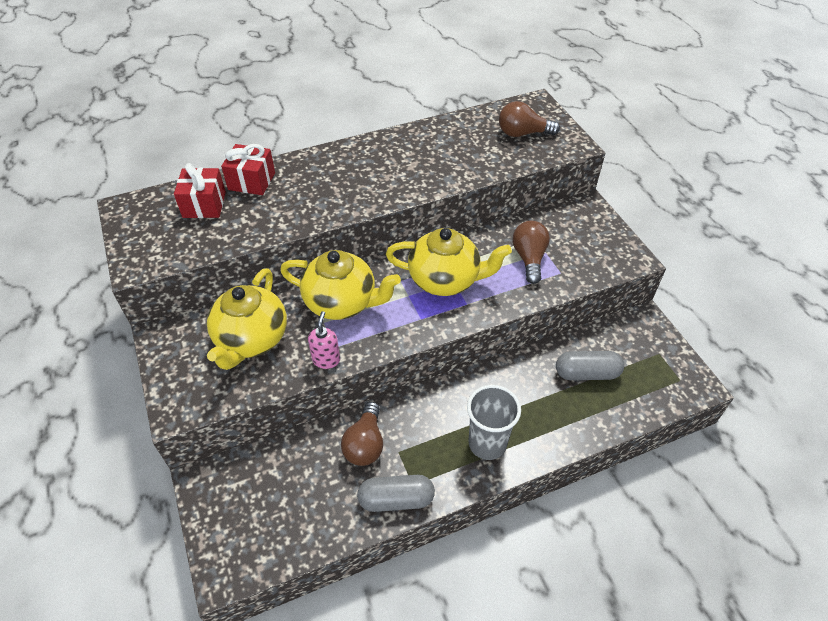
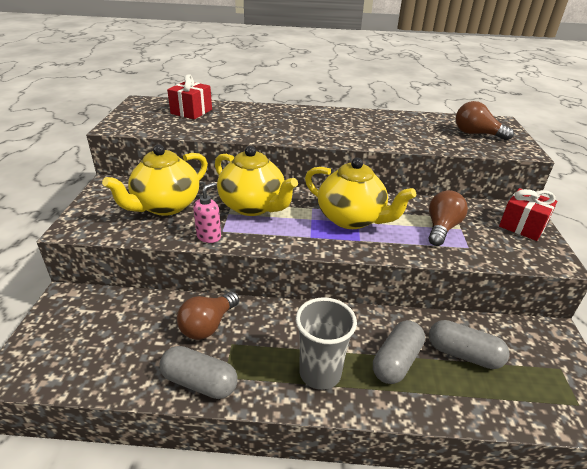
camera: 25 degrees right, 15 degrees down
red gift [221,144,275,195] -> red gift moved to [499,188,557,241]
none -> grey capsule [373,320,425,384]

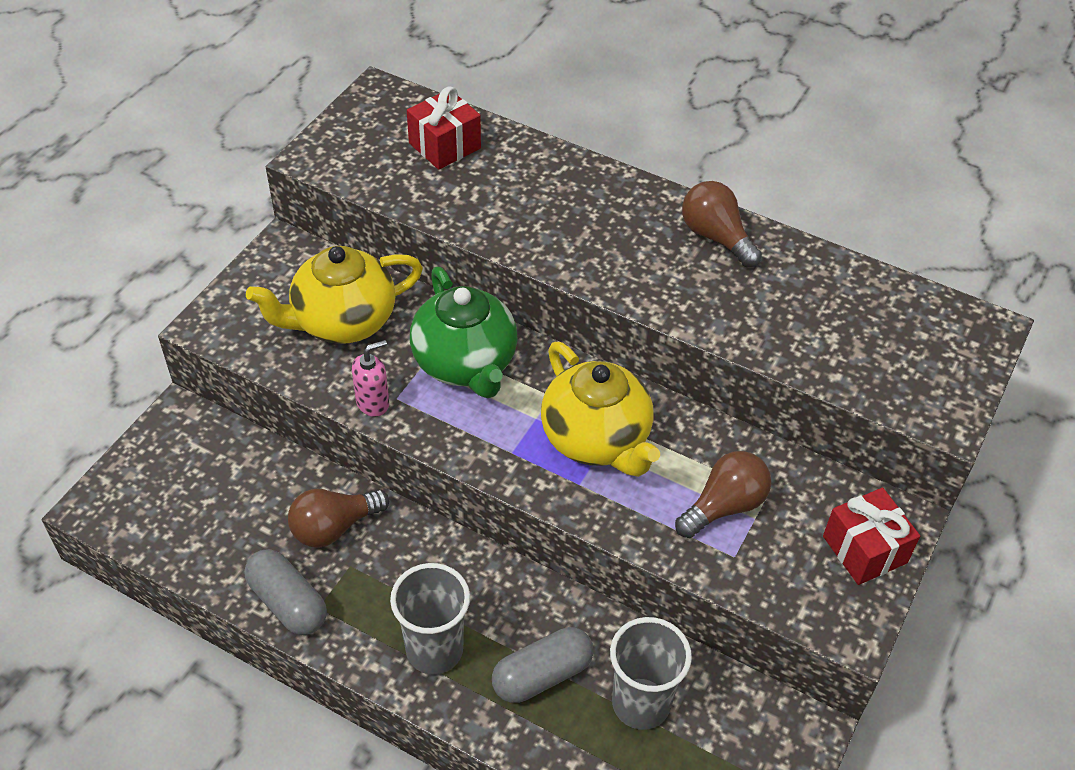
camera: 25 degrees right, 15 degrees up
yellow teapot [215,146,298,216] -> green teapot [410,267,518,398]
grey capsule [429,320,510,369] -> grey cup [610,617,692,730]
brown light bulb [455,101,514,141] -> brown light bulb moved to [682,181,762,267]

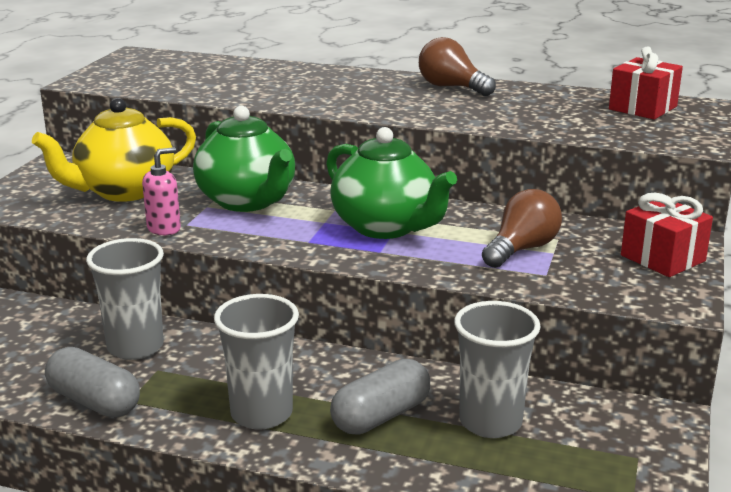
camera: 10 degrees left, 25 degrees down
brown light bulb [288,489,389,548] -> grey cup [86,238,164,360]
red gift [407,86,481,170] -> red gift moved to [609,46,683,120]
yellow teapot [541,342,660,477] -> green teapot [326,127,457,239]

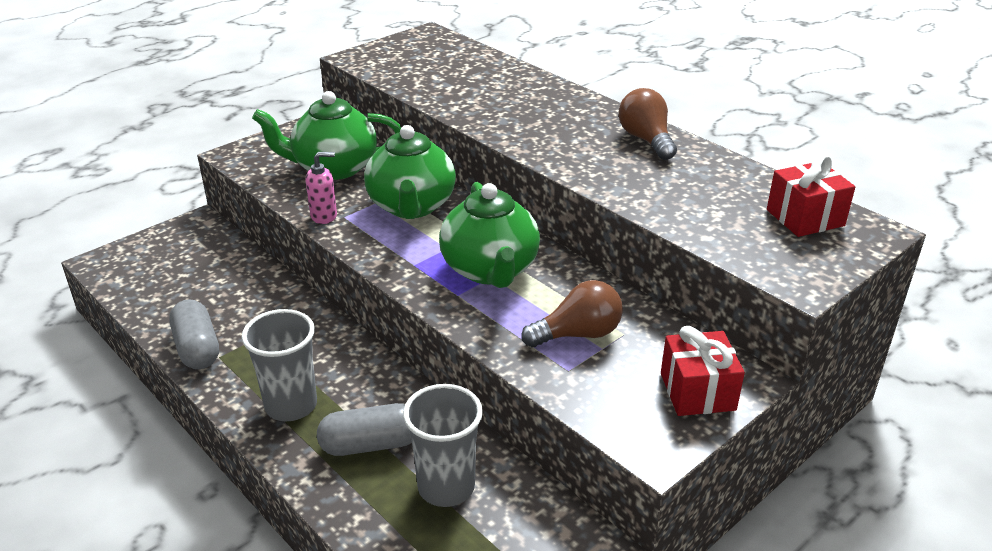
camera: 30 degrees right, 10 degrees up
yellow teapot [32,98,196,202] -> green teapot [252,91,401,180]
grey cup [86,238,164,360] -> none

